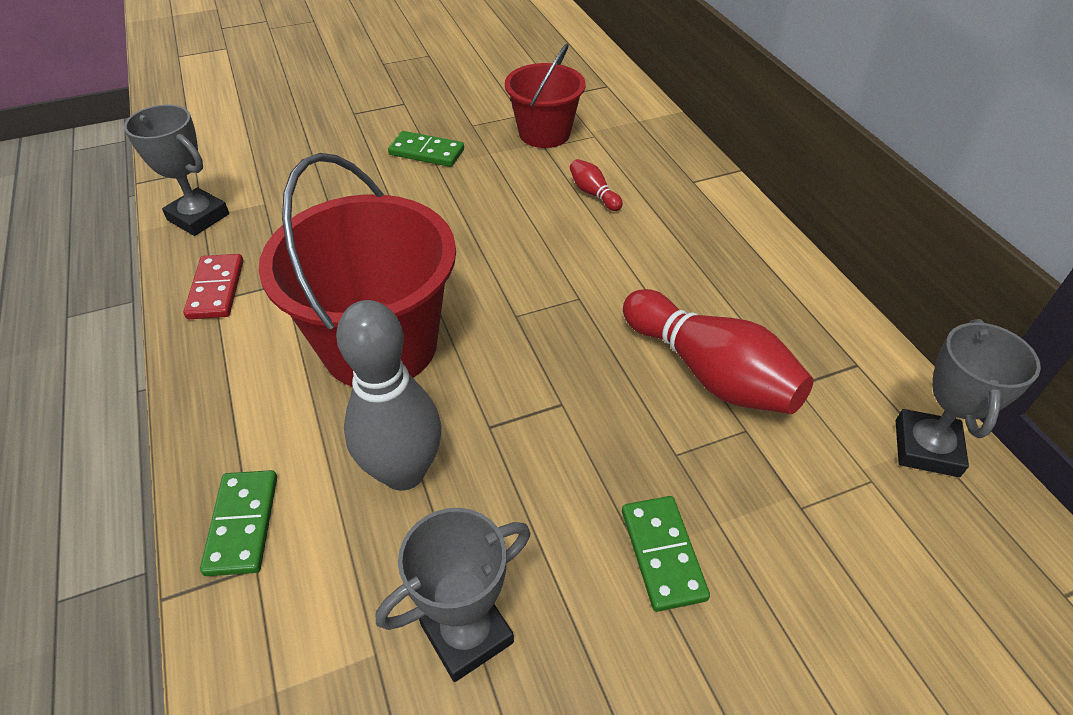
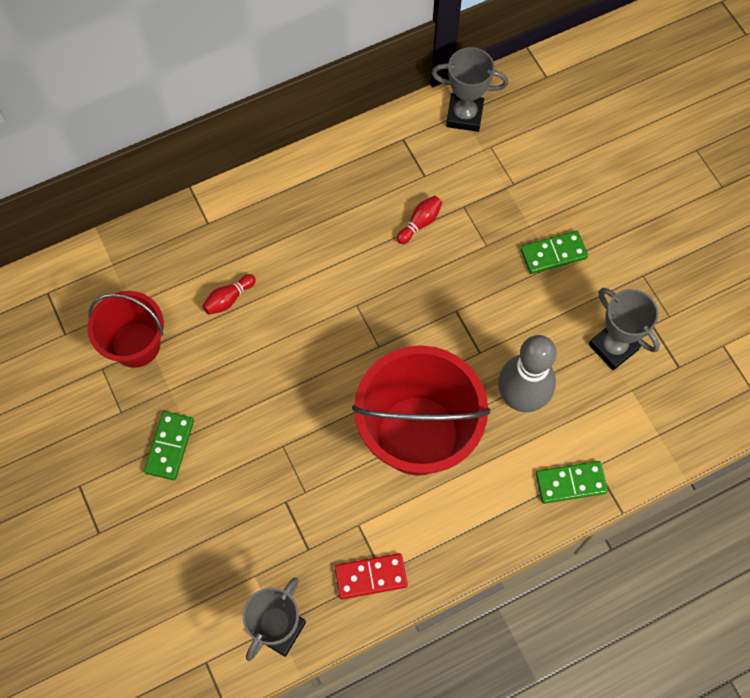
camera: 95 degrees left, 20 degrees up
red bowling pin [623,289,814,414] -> red bowling pin [397,196,442,244], size x0.44

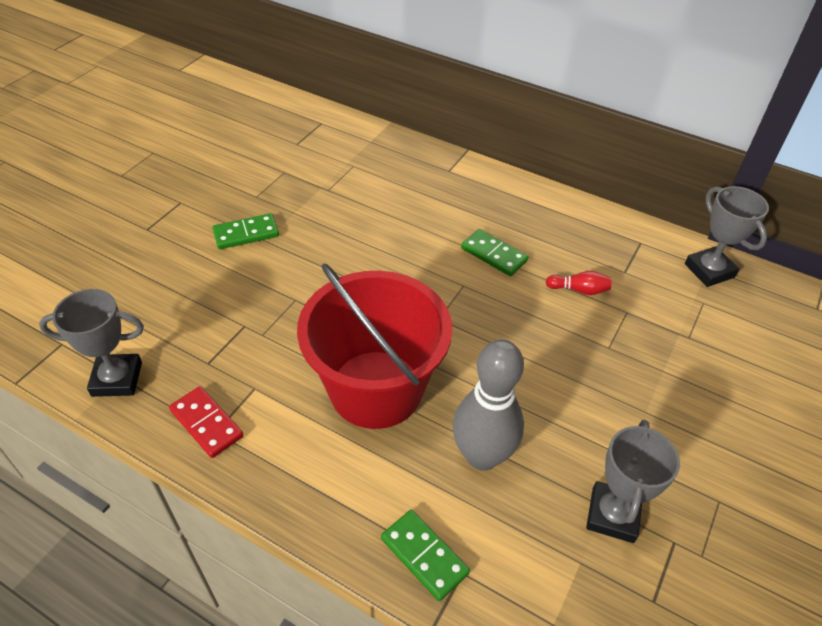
camera: 55 degrees right, 20 degrees down
red bucket [87,291,164,368] -> none
red bowling pin [202,274,256,315] -> none
green domino [520,231,588,274] -> green domino moved to [461,229,528,276]

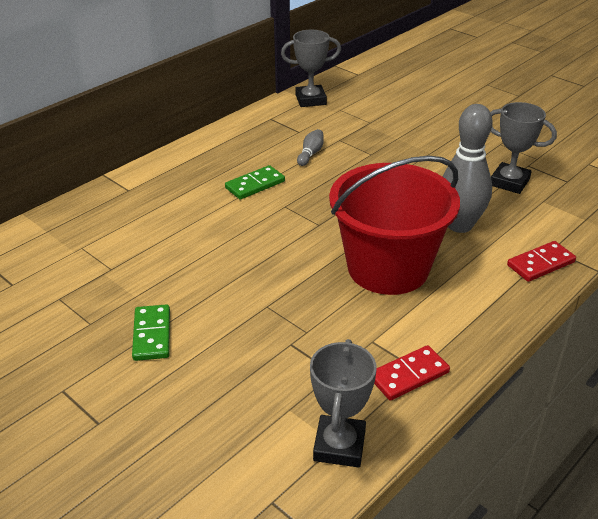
camera: 75 degrees left, 10 degrees down
green domino [381,510,470,601] -> red domino [507,241,576,282]
red bowling pin [546,271,611,295] -> grey bowling pin [297,129,324,166]

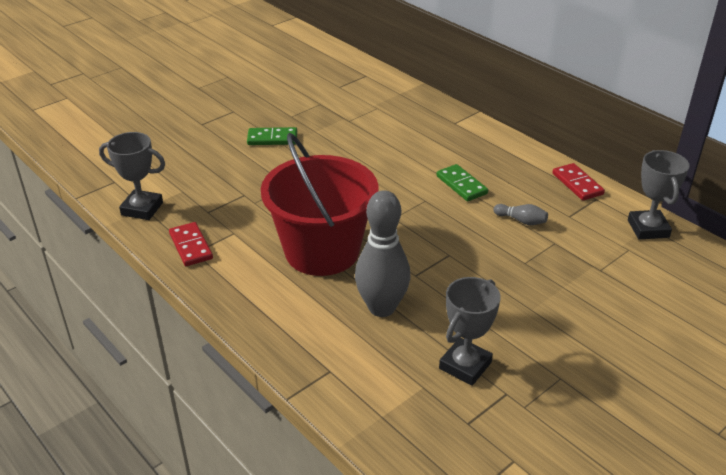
camera: 95 degrees right, 0 degrees up
red domino [507,241,576,282] -> red domino moved to [552,163,605,200]

